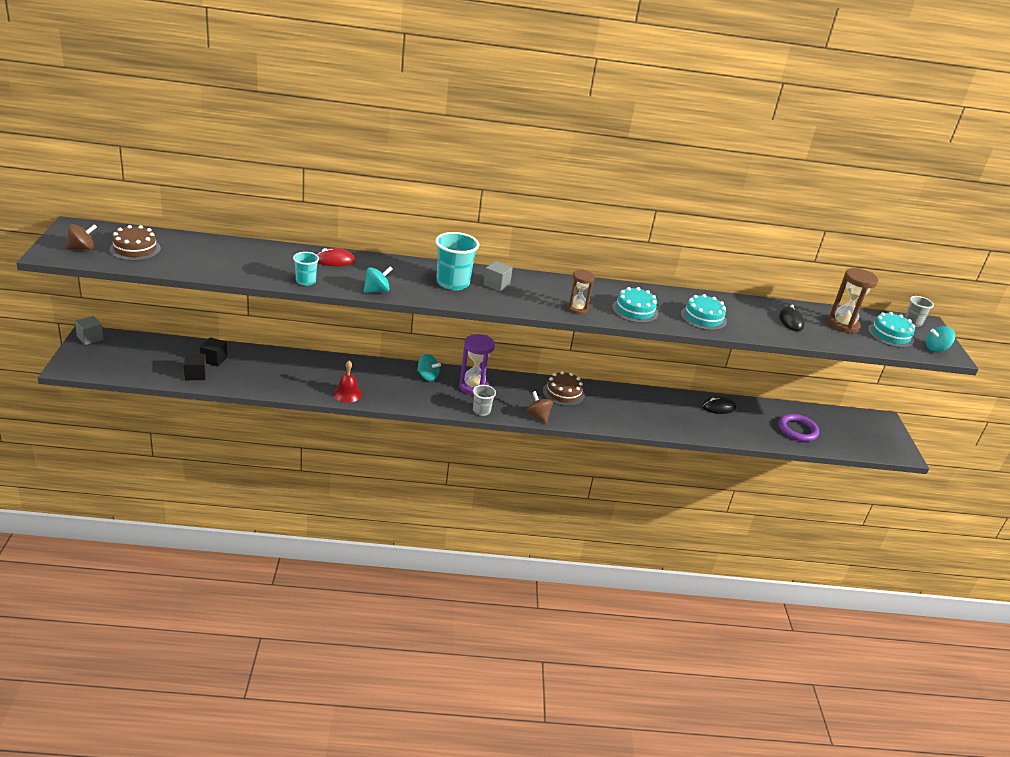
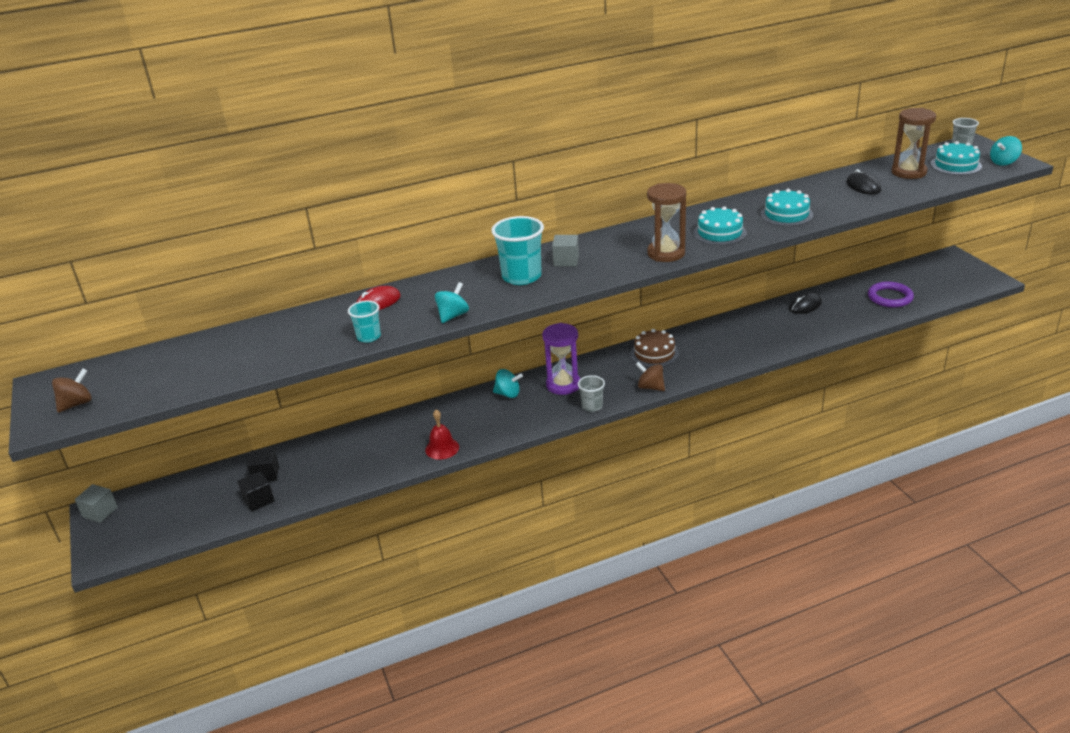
camera: 15 degrees left, 0 degrees up
brown cake [110,225,161,261] -> none
brown hourglass [567,270,595,315] -> brown hourglass [647,183,686,262], size x1.51

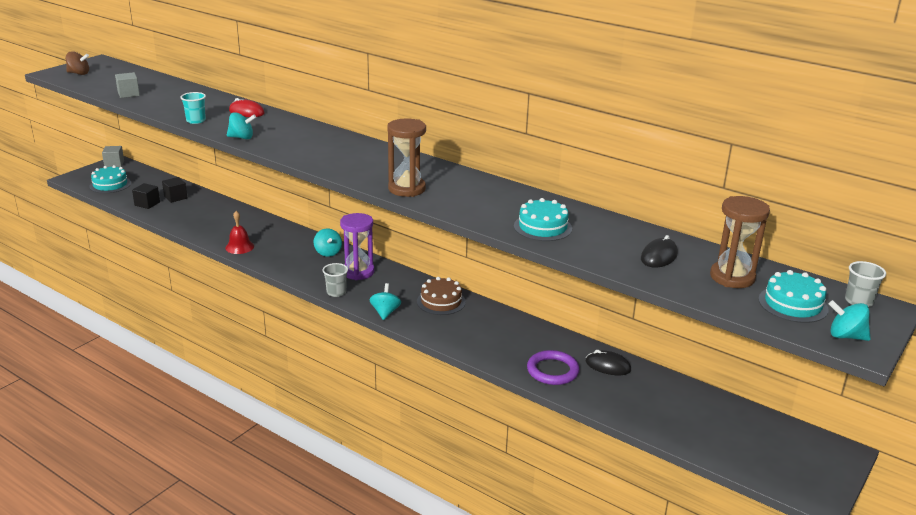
camera: 55 degrees right, 5 degrees down
turquoise cup [491,216,544,285] -> none
grey cube [552,235,579,266] -> grey cube moved to [115,72,140,98]
brown spinning top [636,361,665,391] -> turquoise spinning top [370,283,401,320]
turquoise cake [693,206,747,245] -> turquoise cake moved to [89,165,131,193]
purple ring [868,282,914,307] -> purple ring moved to [527,350,580,385]

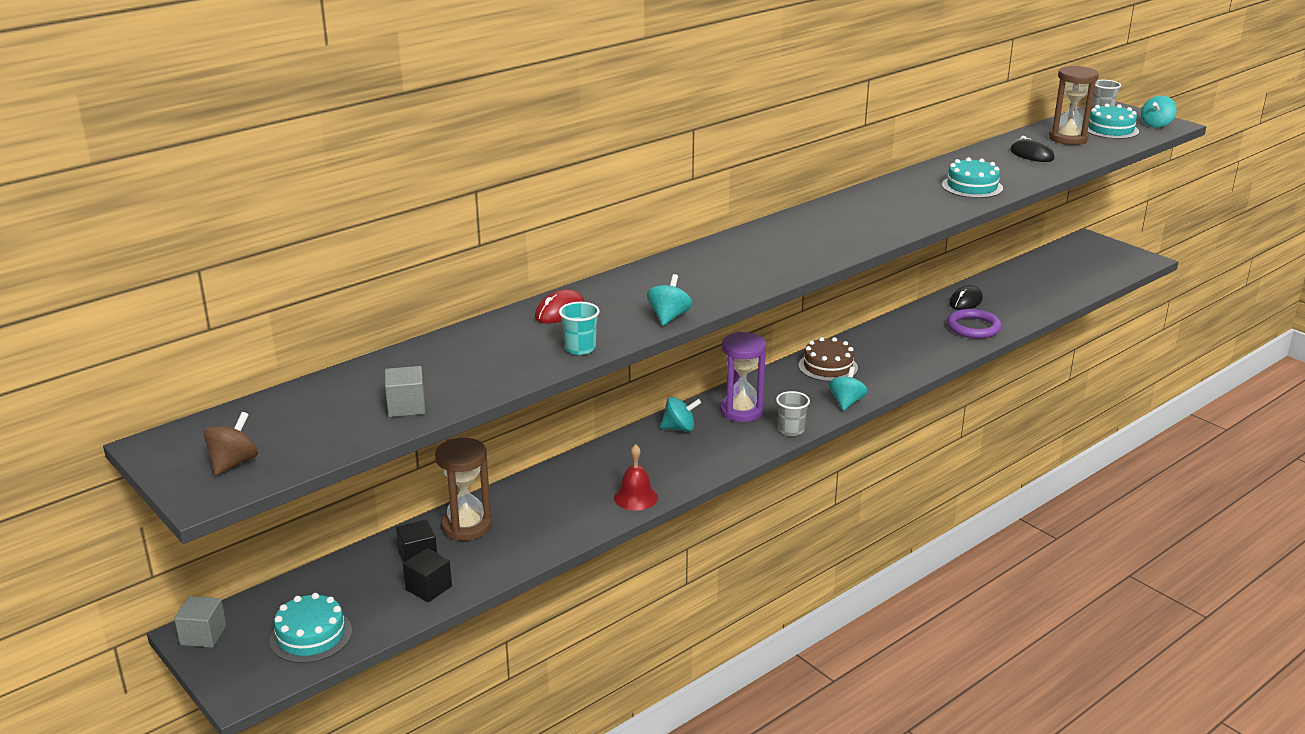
camera: 75 degrees left, 0 degrees up
turquoise spinning top [370,283,401,320] -> turquoise spinning top turned 90 degrees clockwise [829,366,868,411]
brown hourglass [387,118,426,197] -> brown hourglass moved to [435,438,492,541]

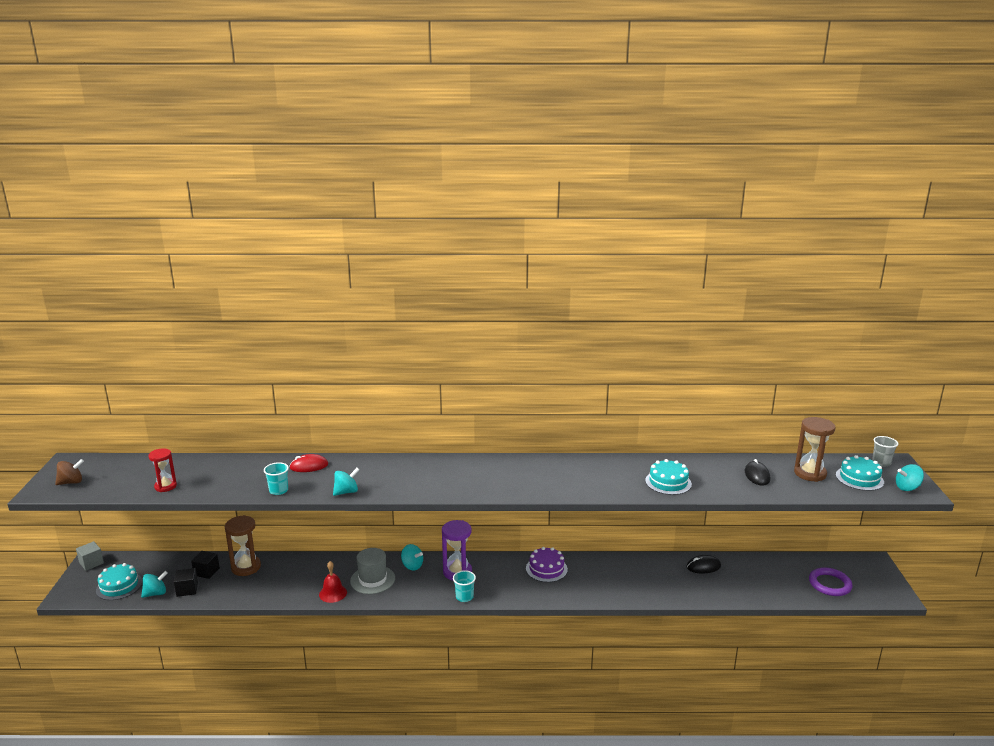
camera: 40 degrees right, 5 degrees down
grey cube [385,366,425,417] -> red hourglass [148,448,177,492]
grey cup [776,391,810,436] -> turquoise cup [453,570,476,602]
brown cake [798,337,858,382] -> purple cake [526,547,568,582]
turquoise spinning top [829,366,868,411] -> turquoise spinning top moved to [141,571,168,598]
purple ring [947,309,1002,339] -> purple ring moved to [809,567,853,596]
none -> grey hat [350,548,395,594]

